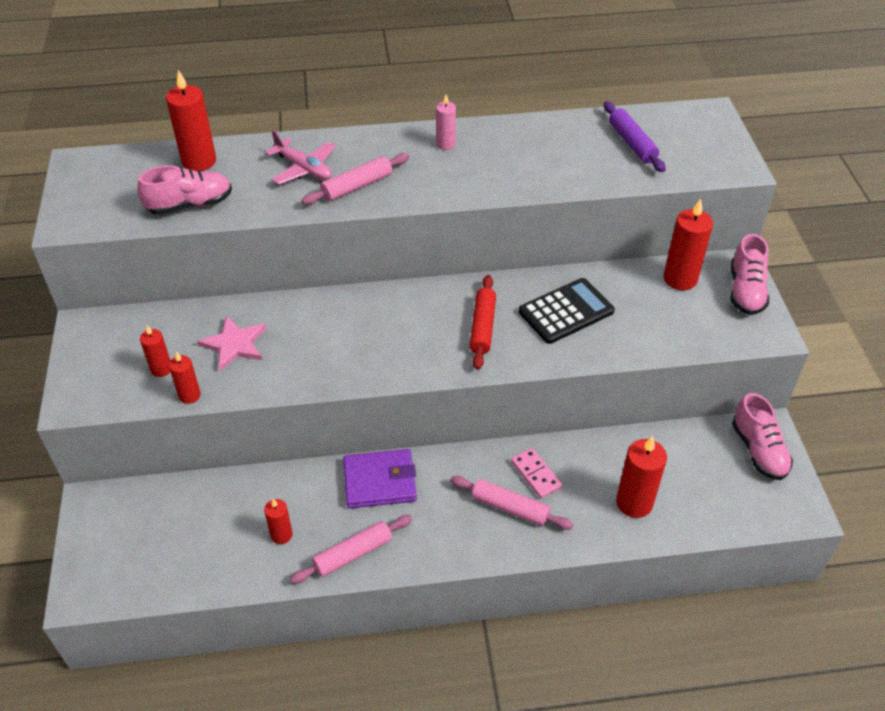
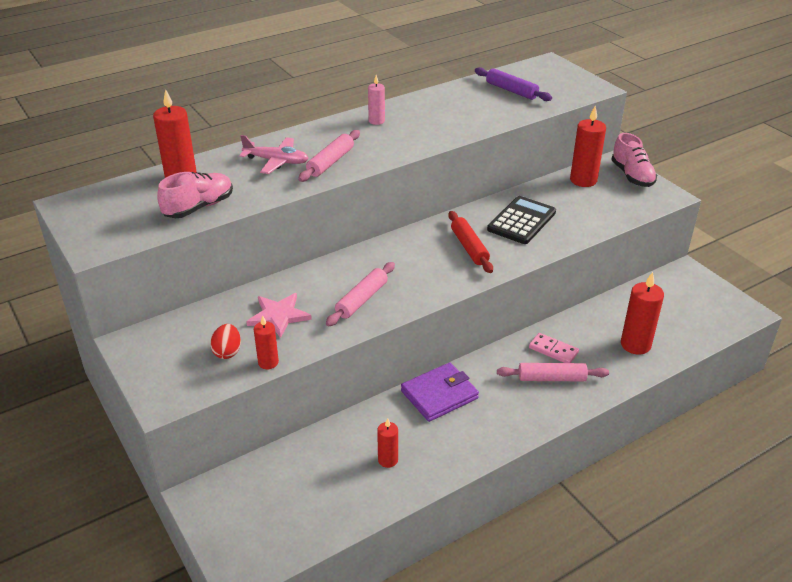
camera: 25 degrees left, 10 degrees down
red candle [140,325,170,377] -> red egg [210,324,241,359]
pink rolling pin [290,515,412,584] -> pink rolling pin moved to [326,262,395,326]
pink shoe [732,393,793,480] -> none

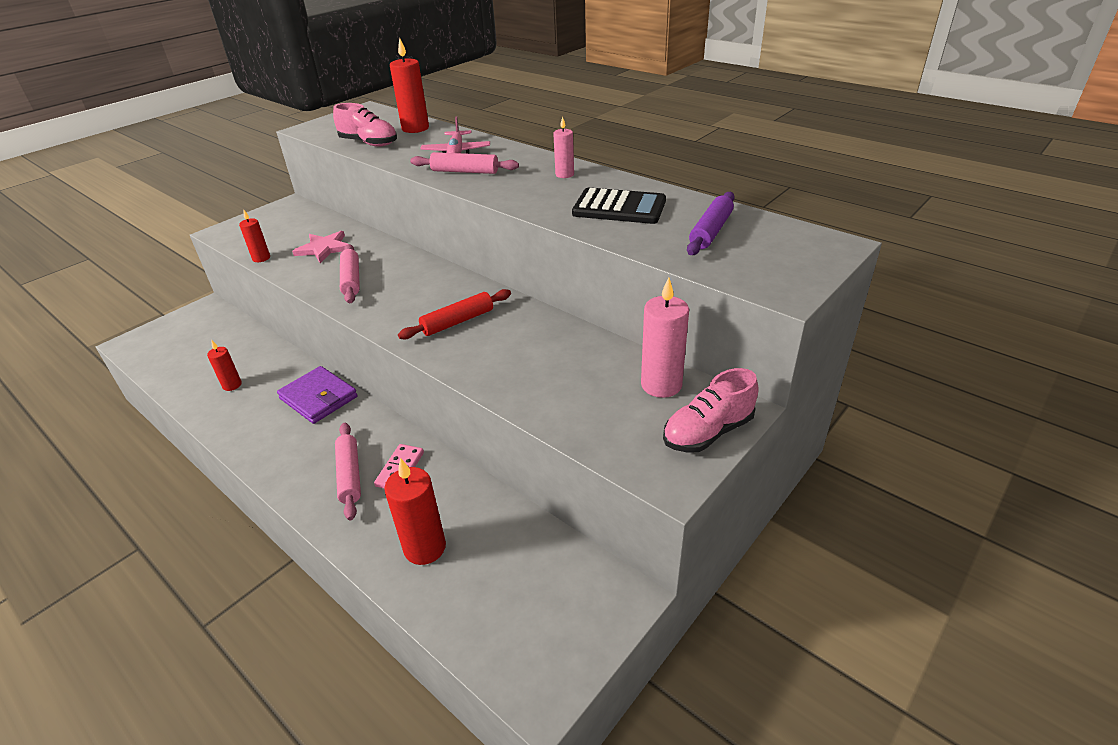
camera: 75 degrees right, 0 degrees up
red egg [210,324,241,359] -> none
pink rolling pin [326,262,395,326] -> pink rolling pin turned 60 degrees clockwise [340,244,360,303]
black calculator [487,196,556,244] -> black calculator moved to [572,187,666,224]
red candle [570,106,606,187] -> pink candle [641,277,689,398]

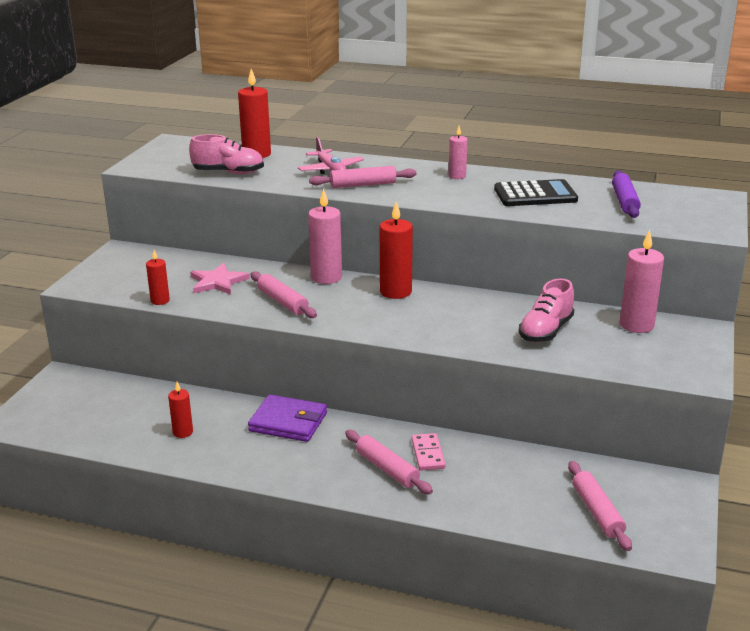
camera: 25 degrees left, 10 degrees down
red candle [384,458,446,565] -> red candle moved to [380,201,413,299]
red rolling pin [398,289,511,339] -> none
pink shoe [663,368,759,452] -> pink shoe moved to [519,278,574,342]
none -> pink candle [308,188,342,284]
none -> pink rolling pin [568,461,632,551]

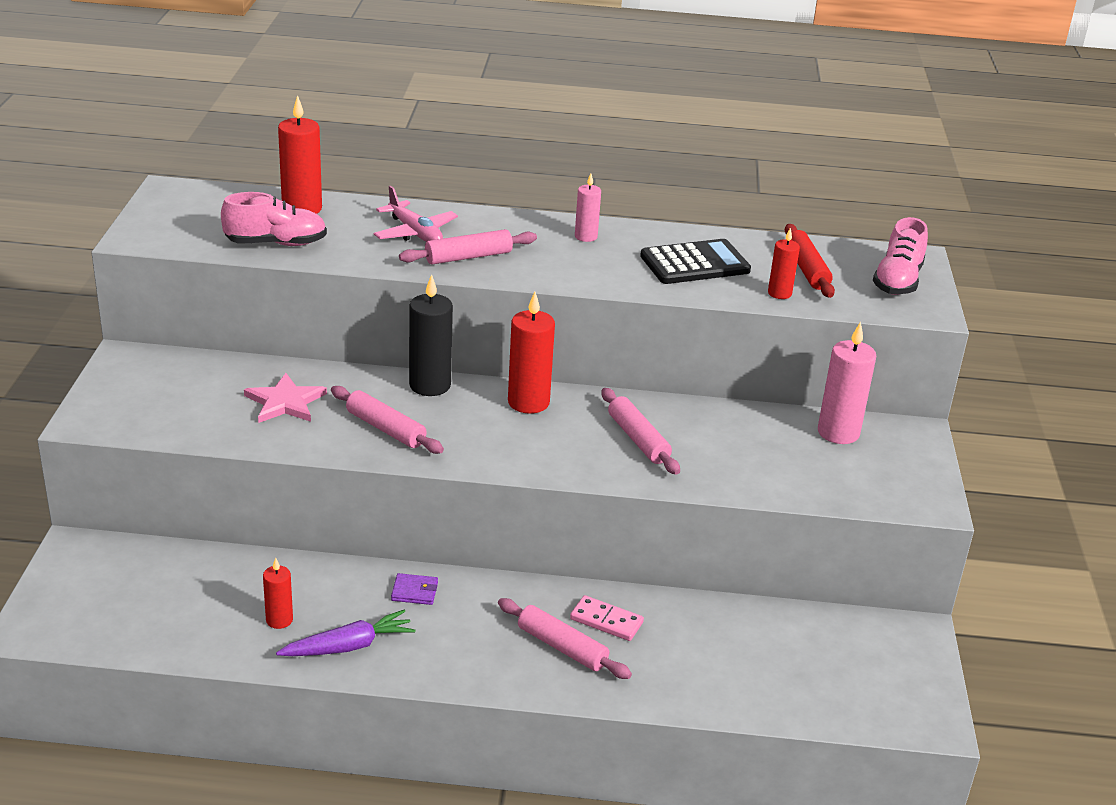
camera: 15 degrees left, 5 degrees up
red candle [146,250,170,305] -> red candle moved to [768,227,800,299]
purple wallet [248,394,327,442] -> purple wallet [391,573,438,605], size x0.50
pink candle [308,188,342,284] -> black candle [409,274,453,396]
pink domino [411,433,446,471] -> pink domino turned 45 degrees counterclockwise [570,595,644,641]
pink shoe [519,278,574,342] -> pink shoe moved to [873,217,928,295]
pink rolling pin [568,461,632,551] -> pink rolling pin moved to [601,388,680,475]
purple rolling pin [612,170,641,218] -> red rolling pin [785,224,835,298]
none -> purple carrot [276,610,416,656]

